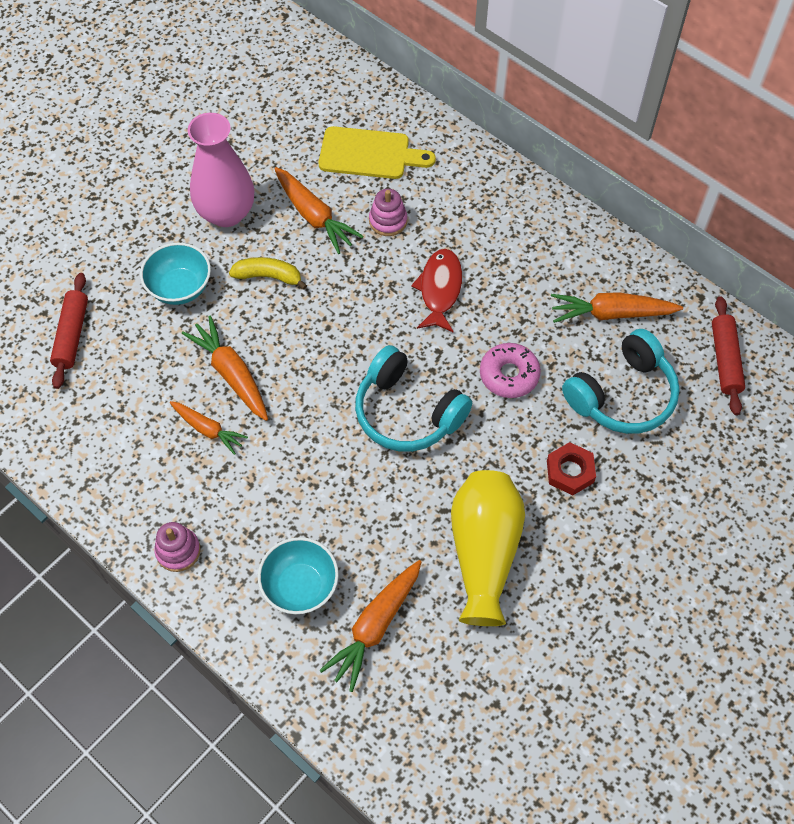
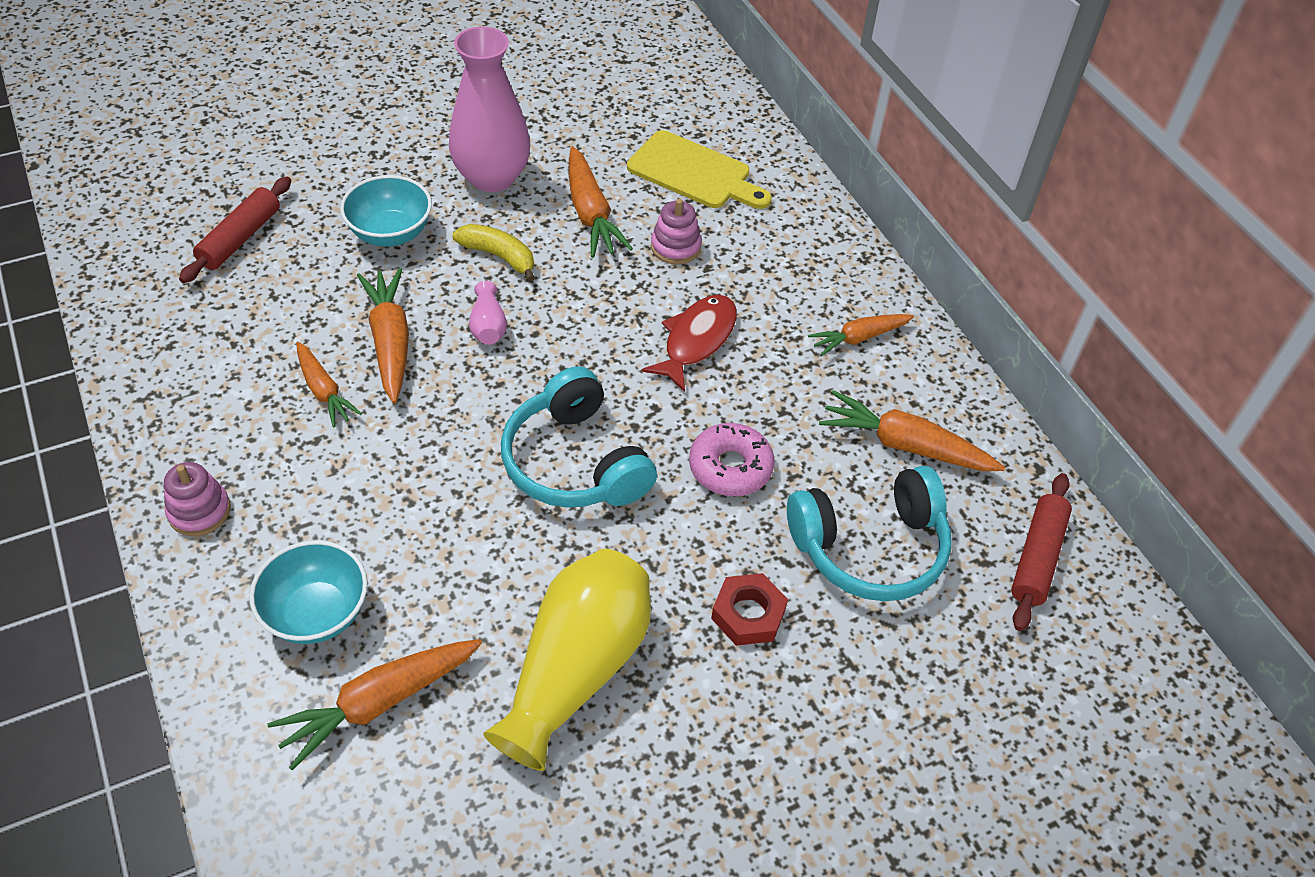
camera: 20 degrees right, 10 degrees down
none -> pink vase [469,281,507,345]
none -> orange carrot [808,314,914,356]

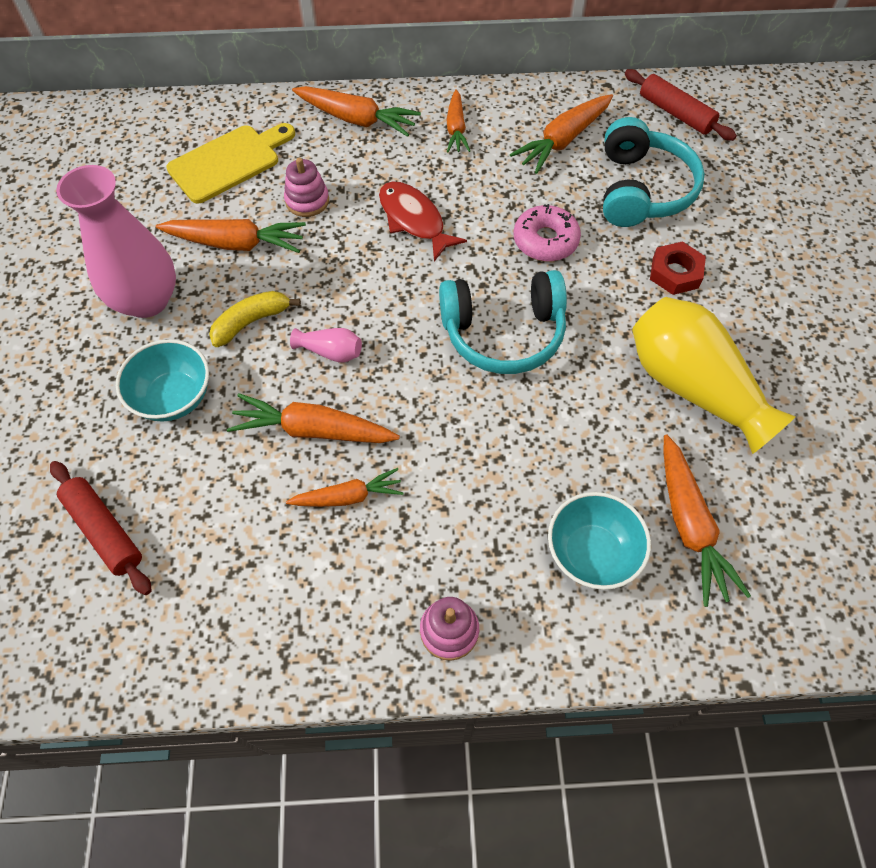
camera: 65 degrees left, 10 degrees up
none -> orange carrot [292,86,421,137]

